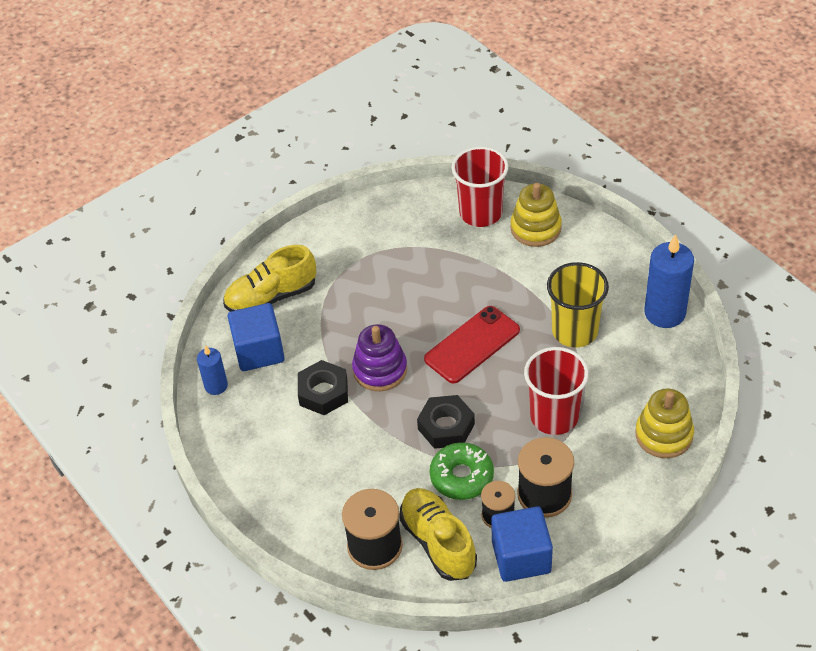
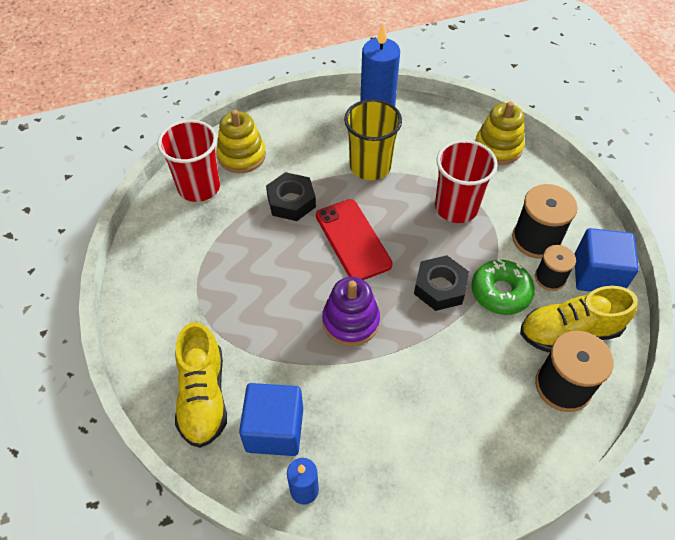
camera: 75 degrees left, 5 degrees up
black nut [298,360,348,415] -> black nut moved to [266,172,316,221]

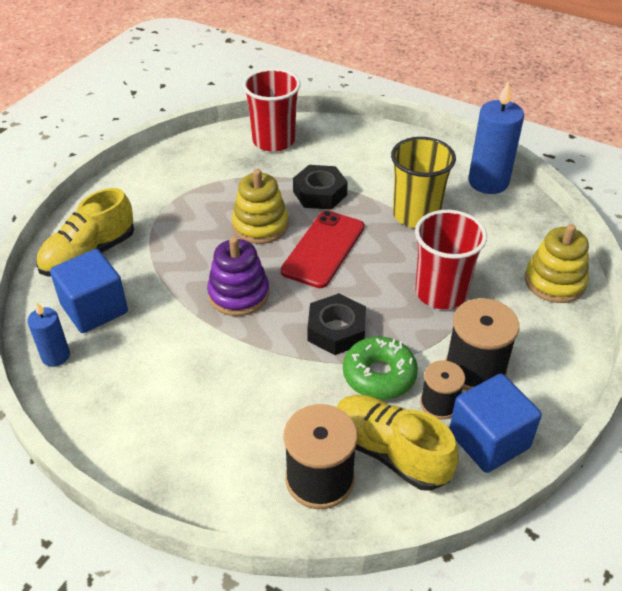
camera: 50 degrees right, 10 degrees down
yellow stacking toy [216,110,266,173] -> yellow stacking toy moved to [232,169,288,244]

